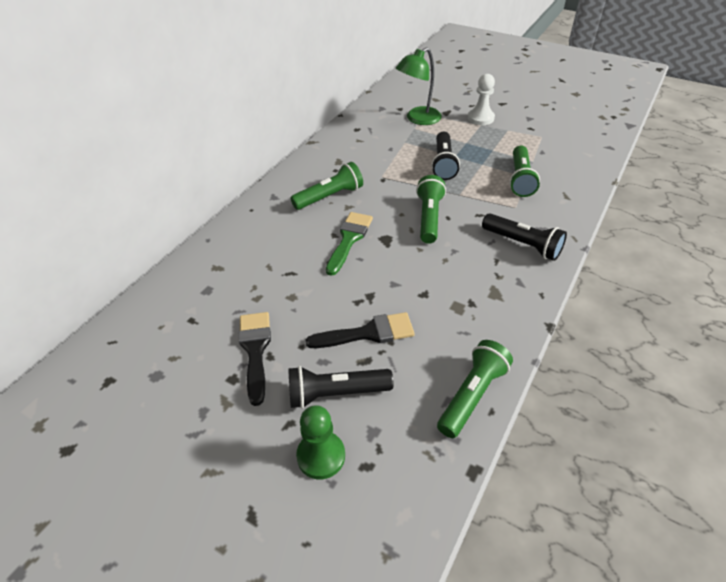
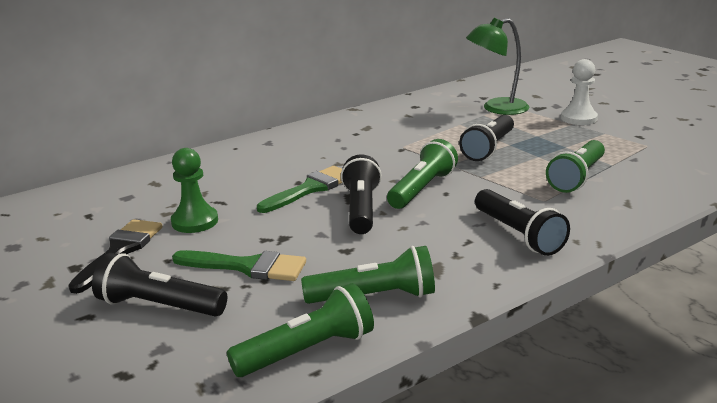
camera: 25 degrees right, 20 degrees down
green flashlight [290,162,363,210] -> green flashlight moved to [301,246,435,304]
green pawn [296,405,345,479] -> green pawn moved to [171,148,218,233]
black brush [306,312,415,348] -> green brush [172,250,306,281]
none -> black flashlight [341,154,382,234]

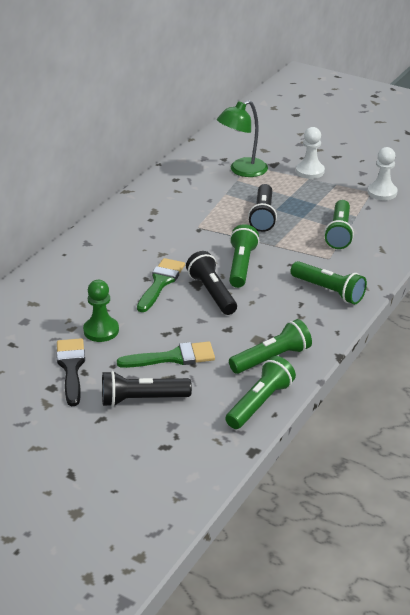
camera: 25 degrees left, 10 degrees up
black flashlight [475,189,570,256] -> green flashlight [291,261,367,304]
none -> white pawn [368,147,398,200]

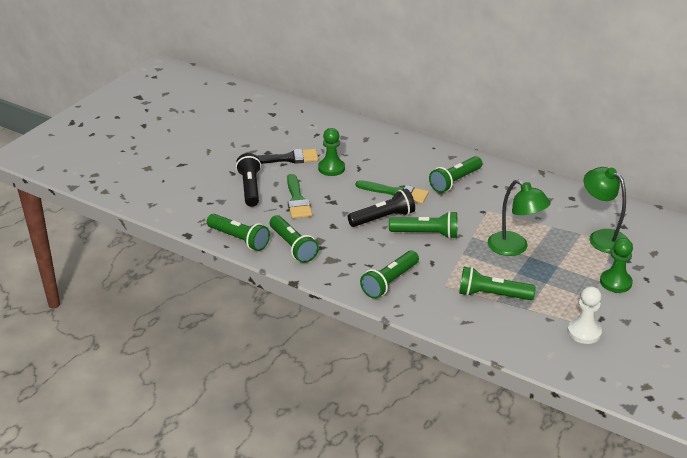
camera: 90 degrees right, 0 degrees up
black flashlight [248,184,277,232] -> green lamp [488,180,551,256]
white pawn [296,127,325,179] -> green pawn [600,238,633,293]
none -> green flashlight [429,156,482,193]

